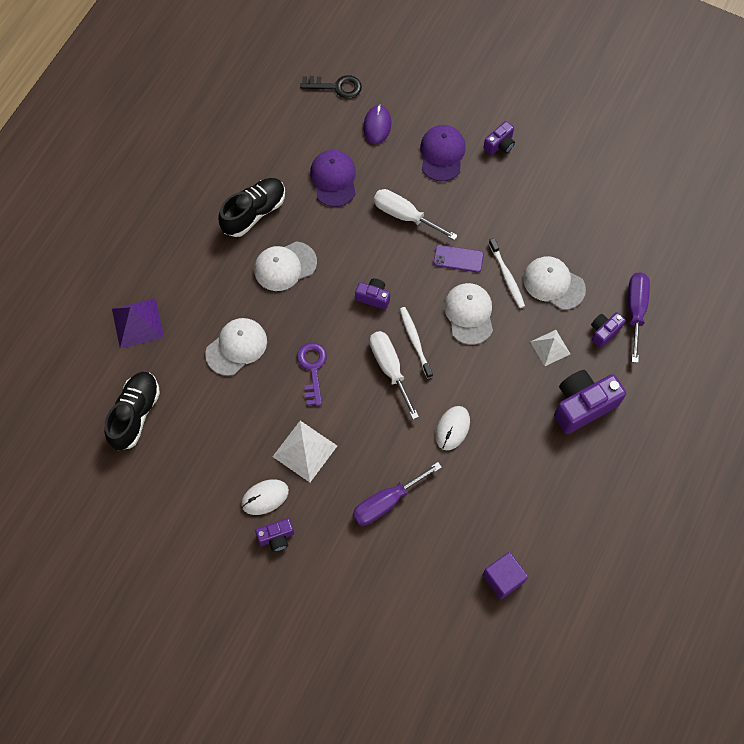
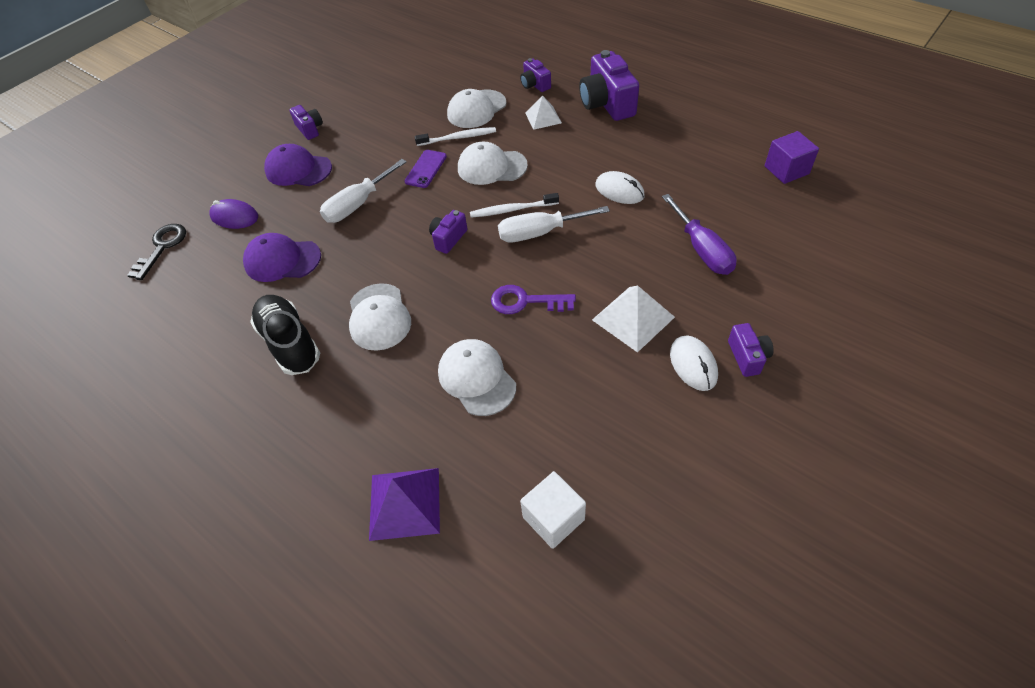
camera: 75 degrees left, 15 degrees down
black shoe [104,372,160,450] -> white cube [520,471,586,549]
purple screwdriver [628,272,650,363] -> none

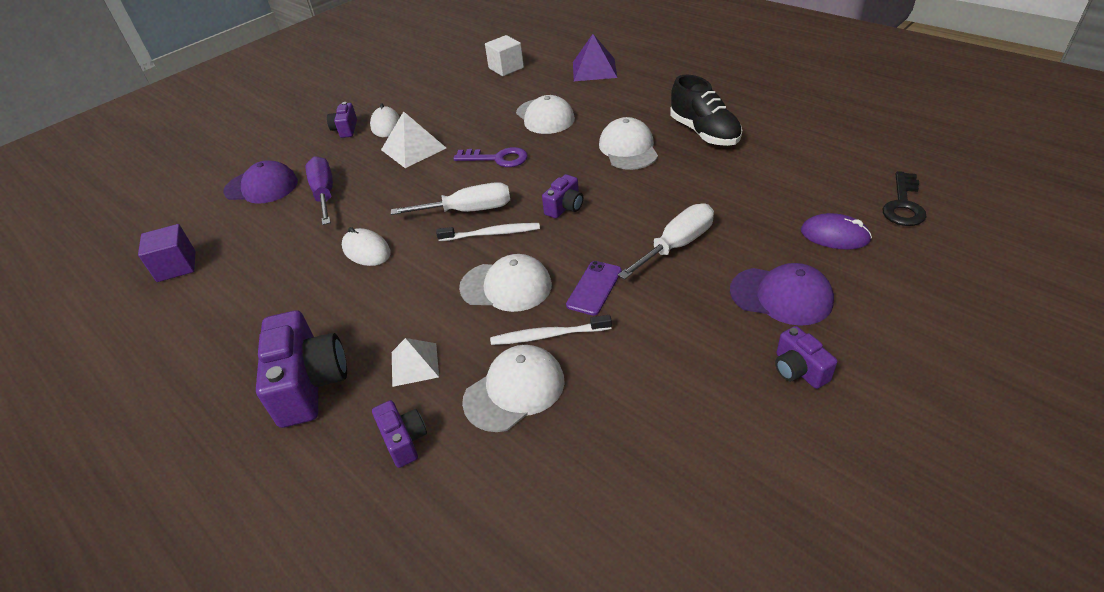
camera: 175 degrees left, 10 degrees down
purple cap [243,233,321,282] -> purple cap moved to [223,160,298,204]

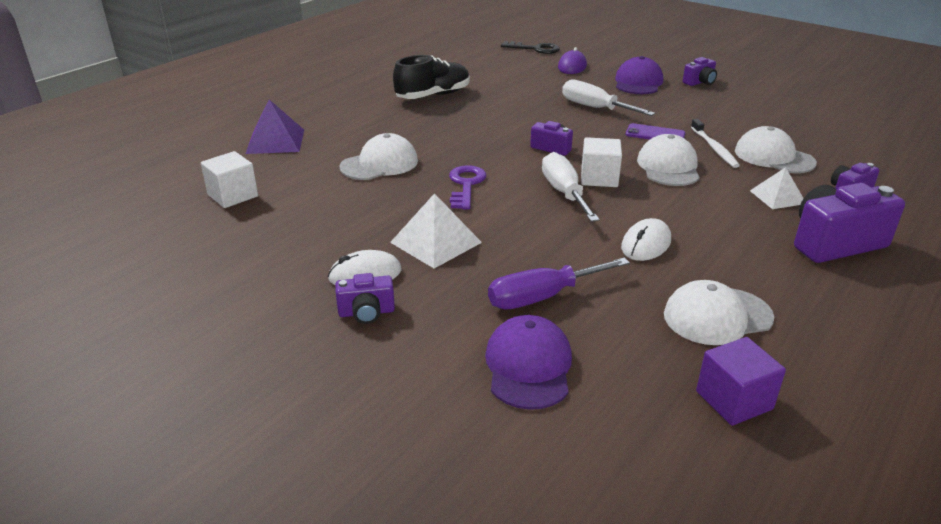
camera: 100 degrees left, 10 degrees down
white toothbrush [436,223,540,241] -> white cube [581,137,622,187]
white cap [599,117,658,170] -> white cap moved to [664,280,774,345]

